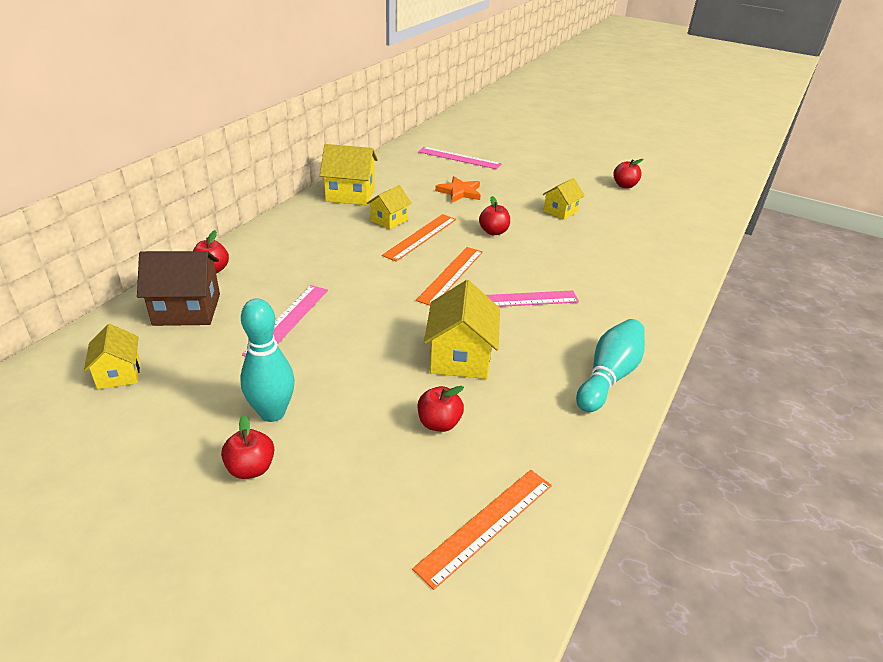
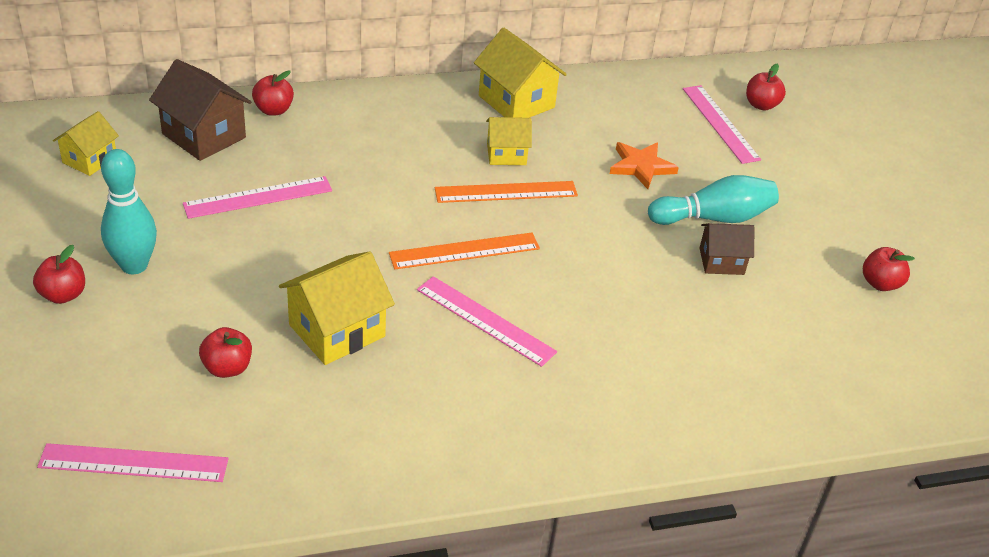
camera: 45 degrees right, 5 degrees up
orange ruler [412,470,552,590] -> pink ruler [37,443,229,482]
red apple [479,196,510,235] -> red apple moved to [746,64,786,111]
yellow house [542,178,585,220] -> brown house [699,223,754,275]
turquoise bowling pin [576,319,645,412] -> turquoise bowling pin moved to [648,175,779,225]

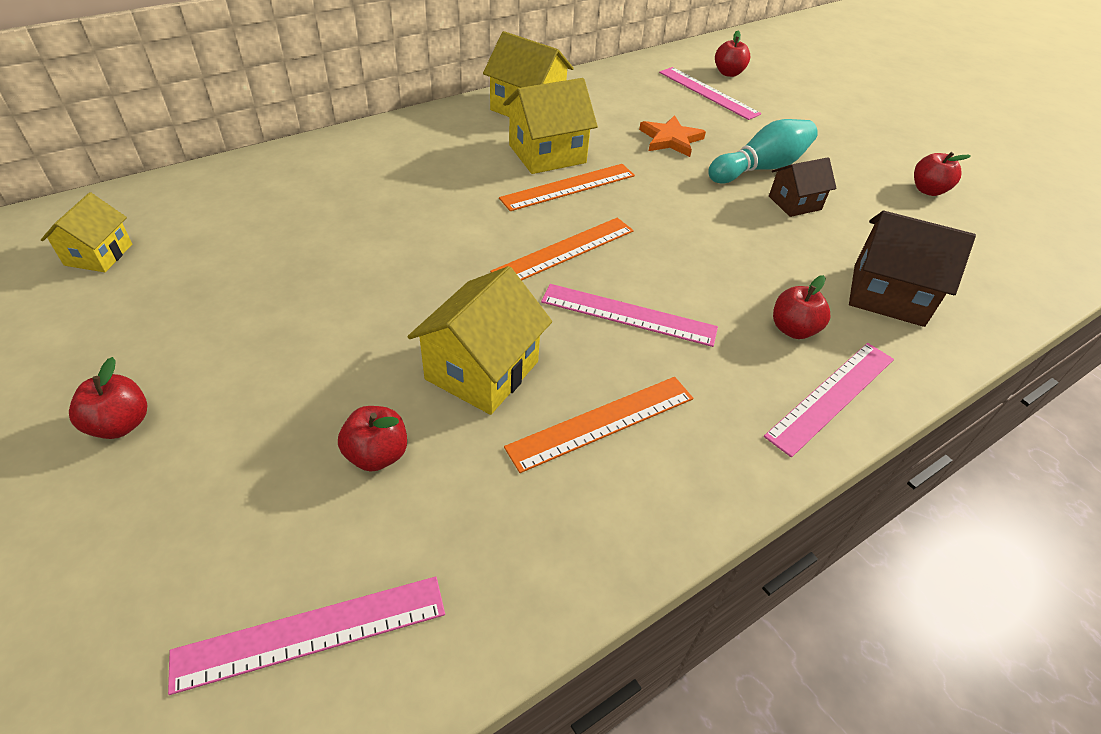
camera: 20 degrees left, 5 degrees up
turquoise bowling pin [101,149,157,274] -> none
brown house [149,59,251,161] -> brown house moved to [849,211,976,327]
pink ruler [183,176,332,219] -> pink ruler moved to [764,343,894,457]
red apple [252,70,294,116] -> red apple moved to [773,275,831,339]
yellow house [486,117,532,165] -> yellow house [503,78,598,174], size x1.62
none -> orange ruler [504,377,693,473]

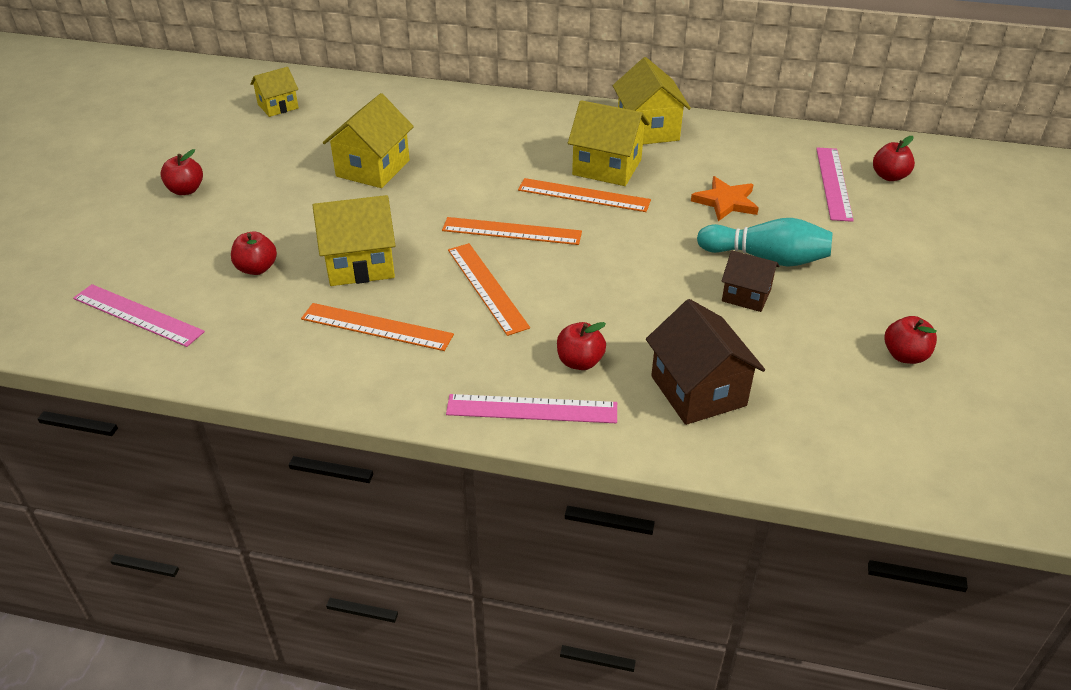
camera: 50 degrees right, 5 degrees down
pink ruler [541,284,718,347] -> orange ruler [448,243,530,336]
none -> yellow house [323,93,414,188]

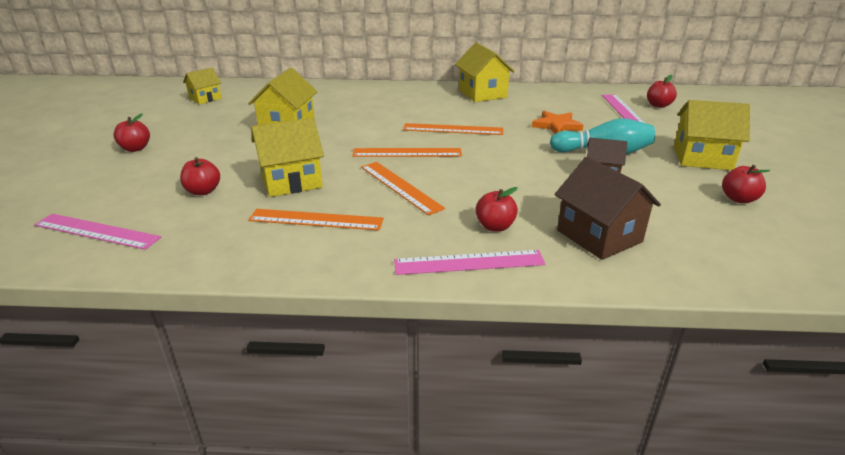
camera: 10 degrees left, 10 degrees down
yellow house [568,100,650,186] -> yellow house moved to [674,100,750,170]

